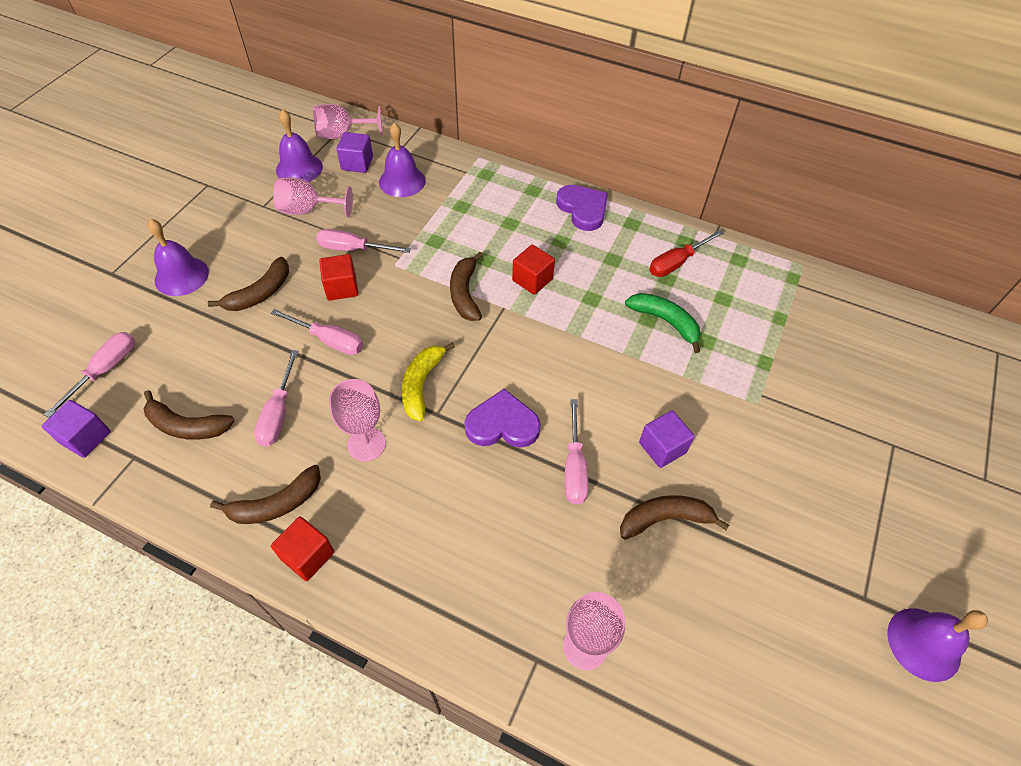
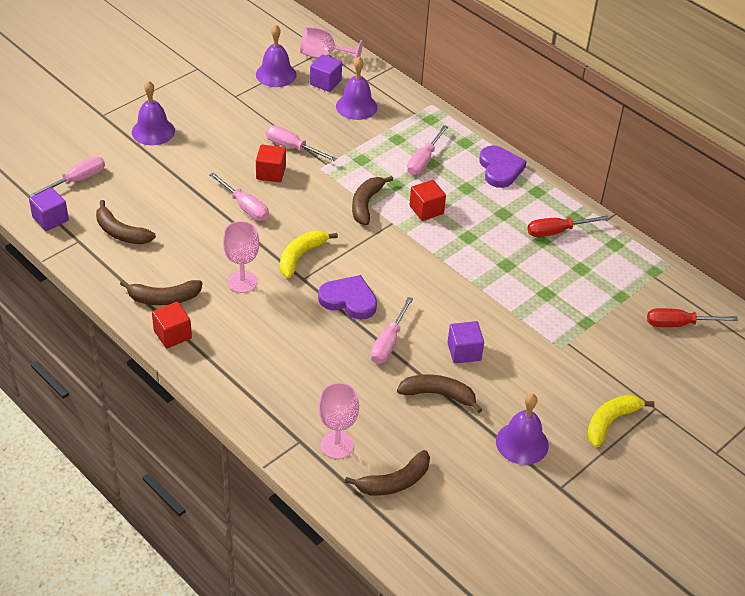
camera: 20 degrees right, 10 degrees down
brown banana [208,257,289,311] -> brown banana moved to [345,450,430,496]
pink screwdriver [254,350,298,447] -> pink screwdriver moved to [407,125,448,175]
pink goblet [273,177,353,218] -> none
green banana [625,293,701,353] -> none
purple bell [887,608,988,682] -> purple bell moved to [496,394,549,465]
none -> yellow banana [587,395,655,447]
none -> red screwdriver [647,308,738,327]

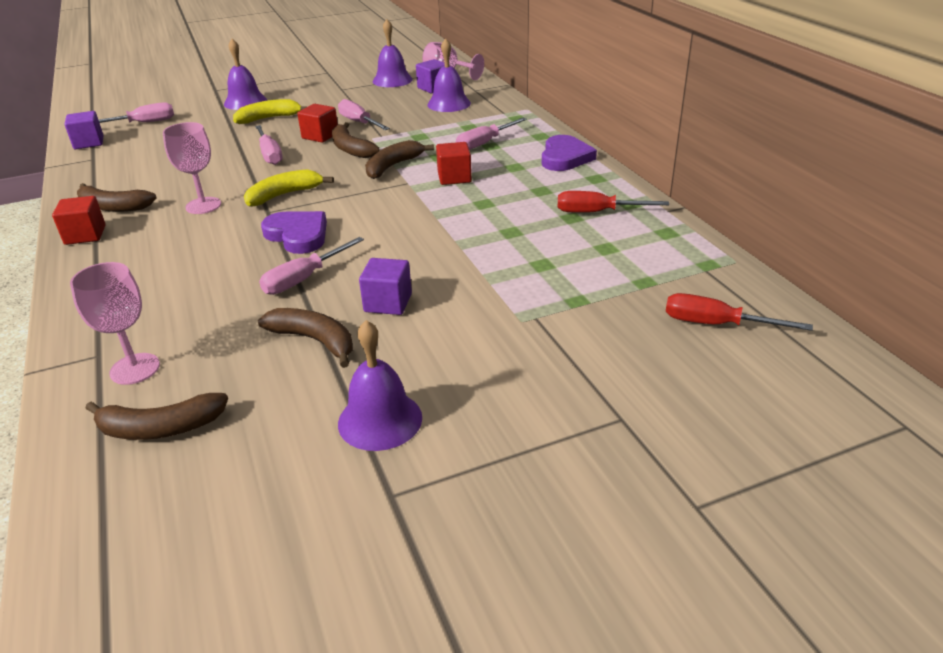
camera: 25 degrees right, 10 degrees down
brown banana [96,200,156,244] -> brown banana moved to [332,122,379,158]
yellow banana [587,395,655,447] -> yellow banana moved to [233,99,306,124]

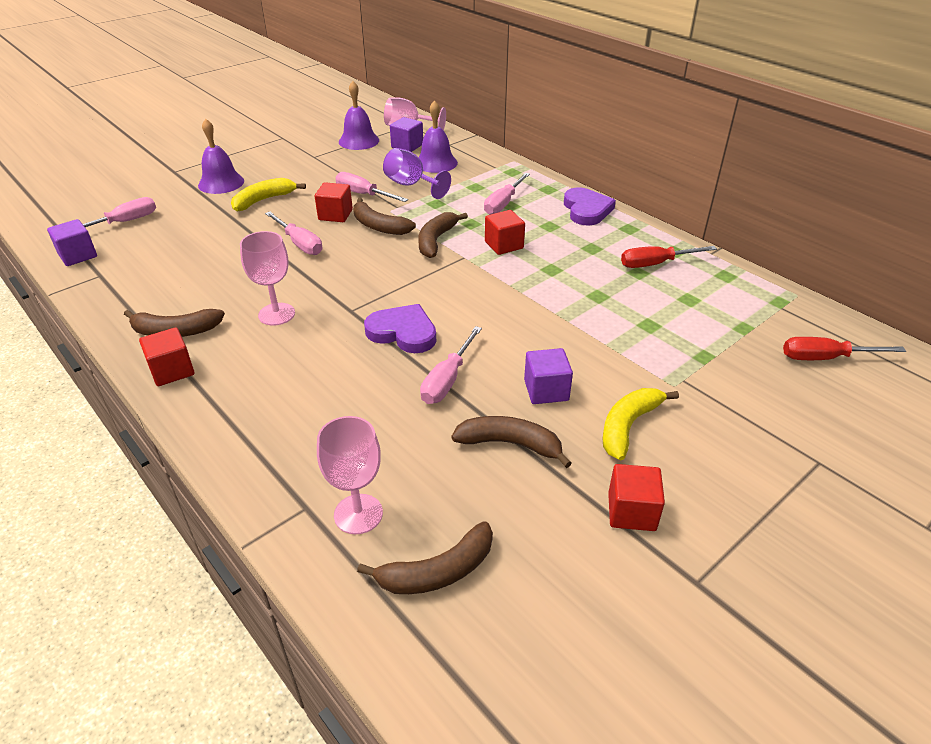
camera: 20 degrees left, 5 degrees up
yellow banana [244,169,334,207] -> yellow banana moved to [603,388,679,461]
purple bell [338,320,422,451] -> red cube [608,464,665,531]
none -> purple goblet [383,148,451,199]

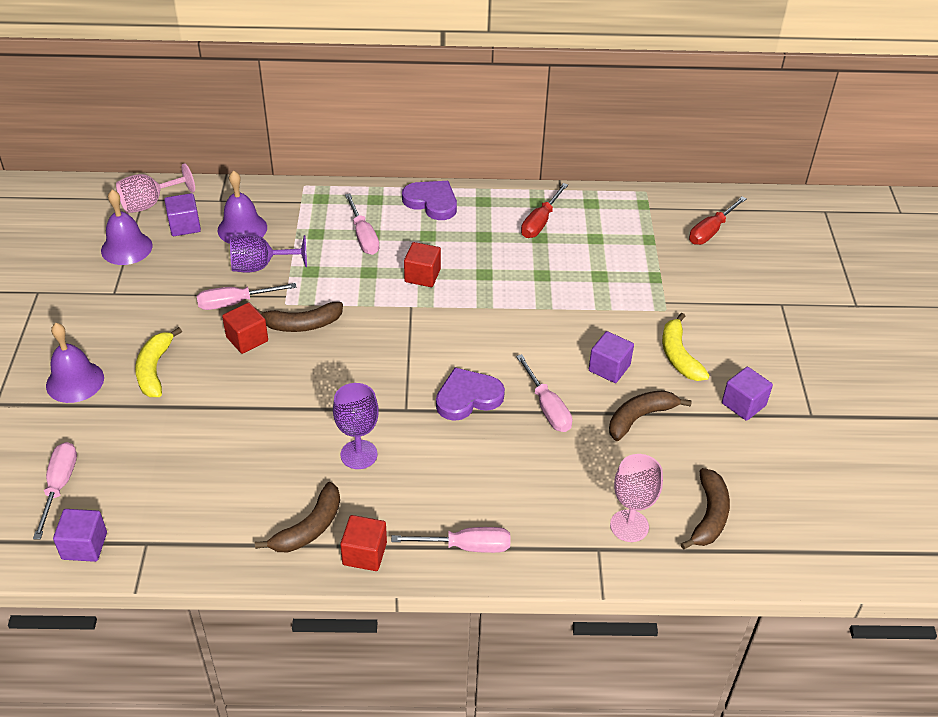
camera: 50 degrees left, 5 degrees up
pink goblet [240,231,295,326] -> purple goblet [333,383,379,469]
pink screwdriver [265,212,322,255] -> pink screwdriver moved to [391,527,510,553]
brown banana [418,212,468,258] -> none
red cube [608,464,665,531] -> purple cube [722,367,773,421]

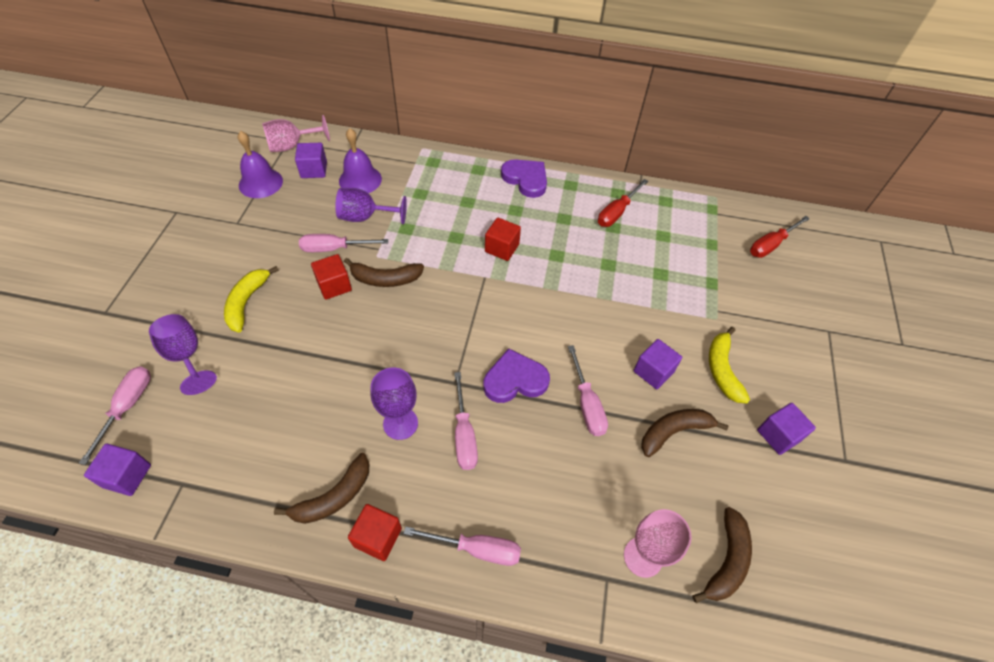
camera: 10 degrees right, 10 degrees up
purple bell [46,323,104,403] -> none
pink screwdriver [345,194,379,255] -> pink screwdriver moved to [454,372,478,470]
none -> purple goblet [149,314,217,395]

